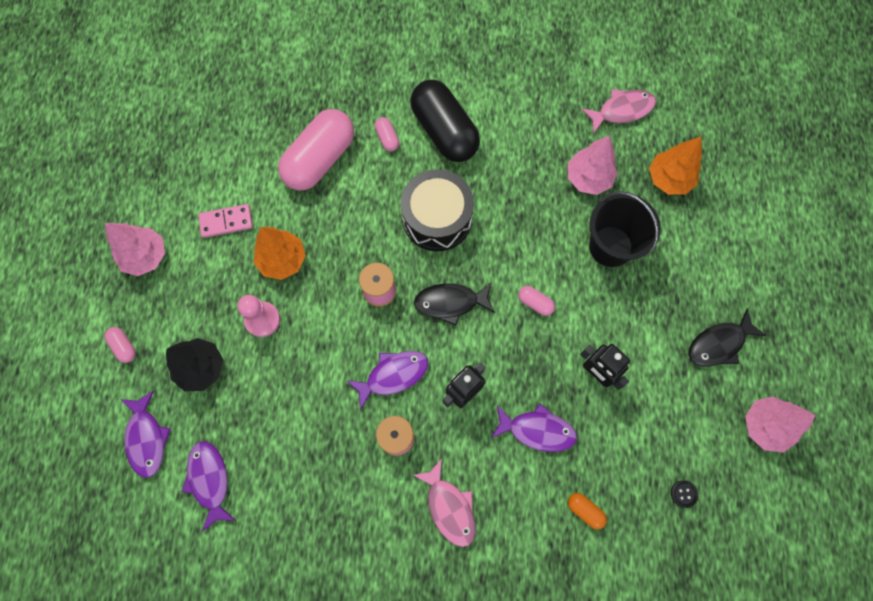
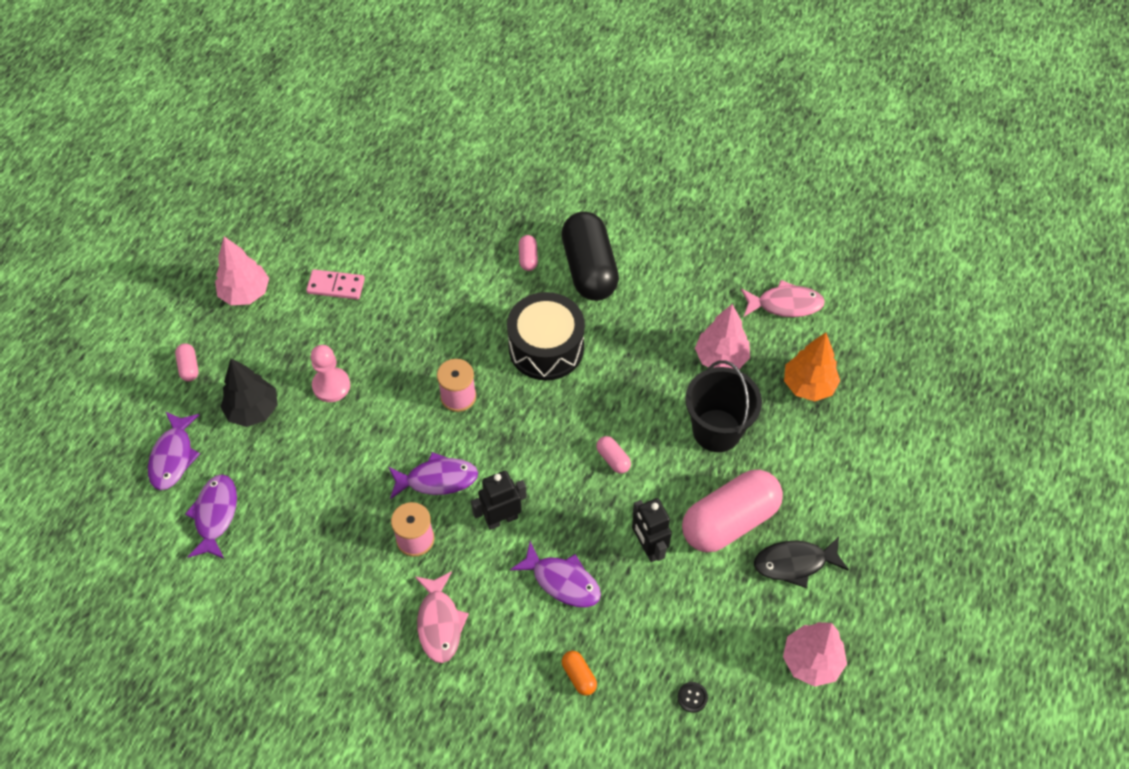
camera: 20 degrees right, 15 degrees down
orange tree [254,227,306,280] -> none
pink capsule [278,109,354,190] -> pink capsule moved to [682,470,783,552]
black fish [414,282,495,326] -> none

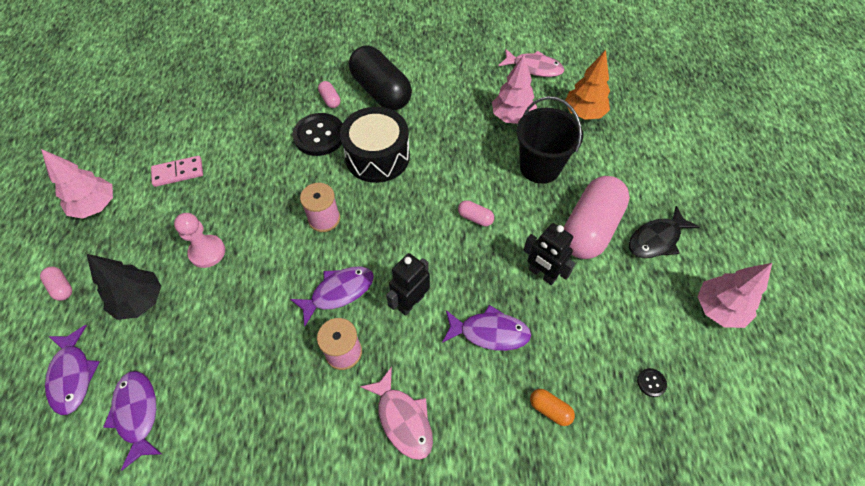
camera: 25 degrees left, 0 degrees up
pink fish [741,280,825,317] -> pink fish turned 45 degrees clockwise [498,49,564,77]
none -> black button [293,113,343,156]

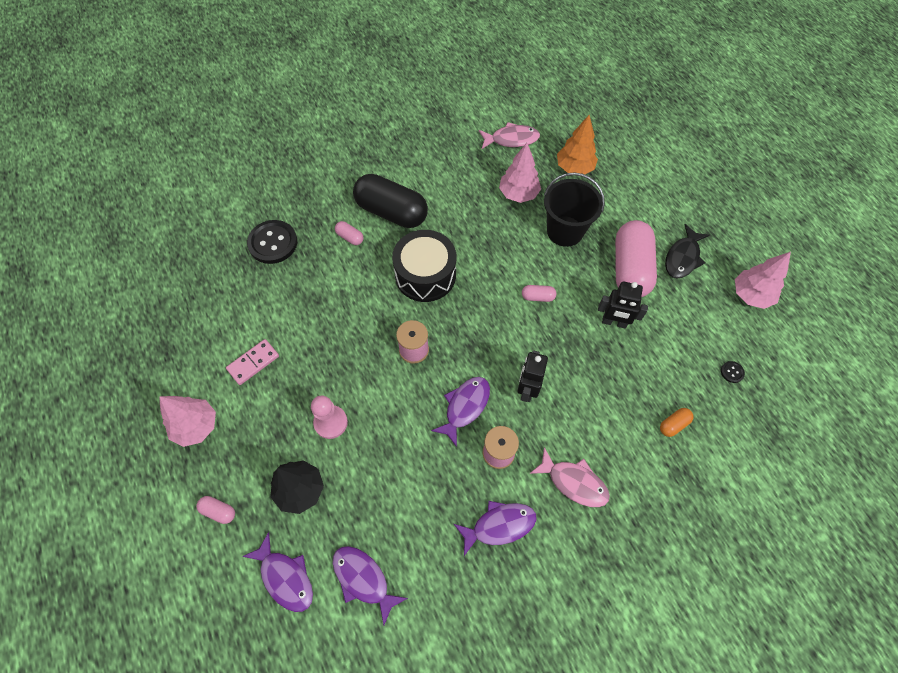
camera: 25 degrees left, 5 degrees up
black button [293,113,343,156] -> black button moved to [247,220,297,264]
purple fish [442,305,531,351] -> purple fish moved to [454,501,537,556]
orange capsule [530,389,575,426] -> orange capsule turned 45 degrees counterclockwise [660,408,694,437]

